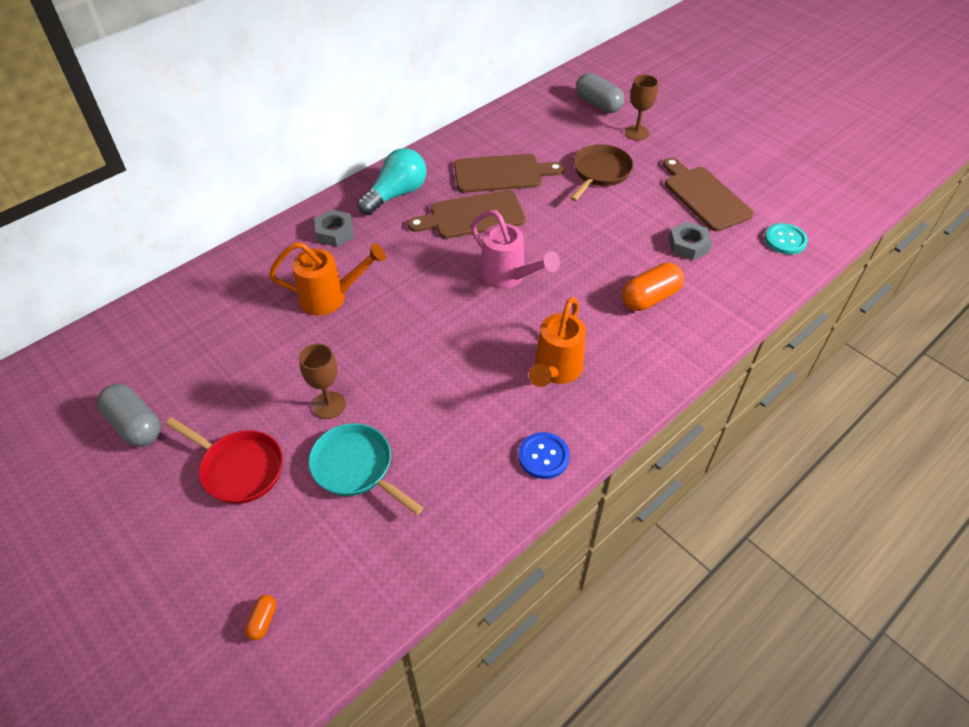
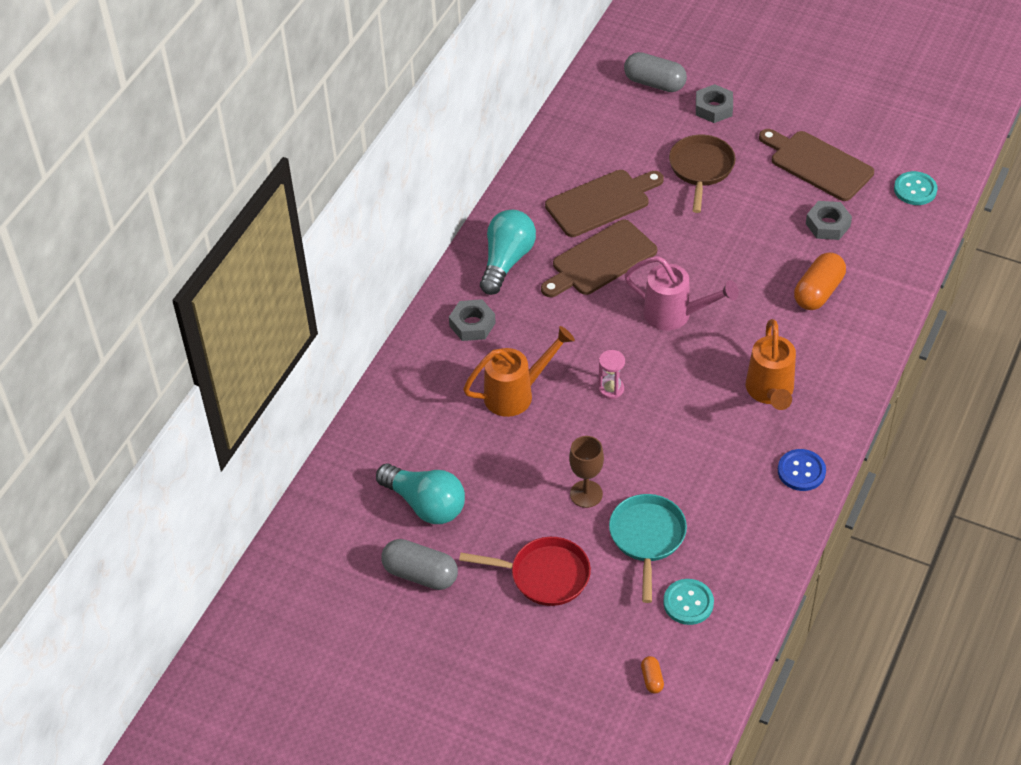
camera: 20 degrees left, 0 degrees up
turquoise pan [308,423,423,515] -> turquoise pan turned 75 degrees clockwise [609,494,687,603]
brown goblet [625,75,658,141] -> grey nut [696,84,733,123]
none -> turquoise light bulb [376,464,465,524]
none -> pink hourglass [598,350,625,399]
none -> turquoise button [663,579,714,625]

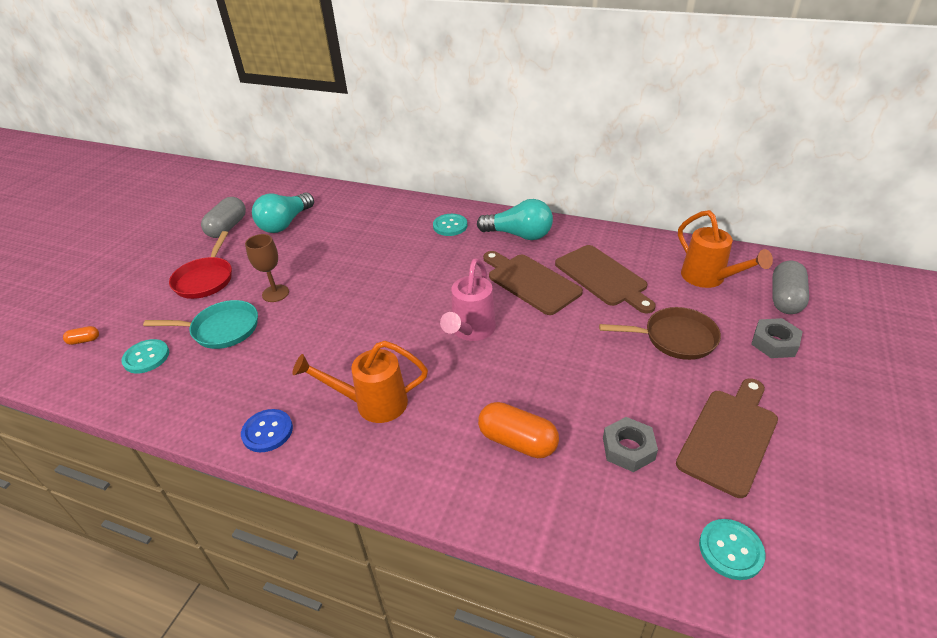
camera: 85 degrees right, 10 degrees down
grey nut [449,299,496,341] -> turquoise button [433,214,467,236]
orange watering can [463,326,575,417] -> orange watering can moved to [678,210,773,288]
pink hourglass [598,350,625,399] -> none

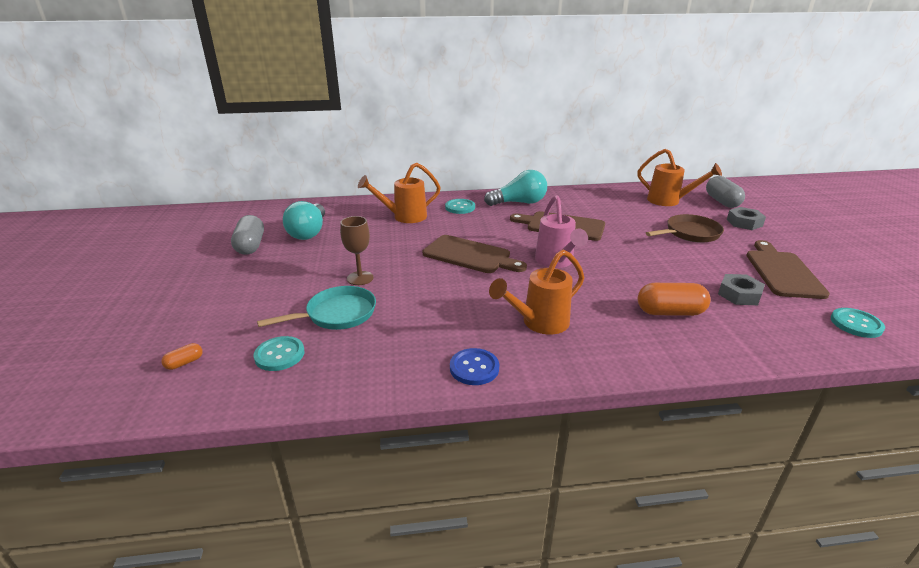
camera: 30 degrees left, 10 degrees down
red pan [169,231,232,299] -> none
brown cutting board [555,245,656,313] -> brown cutting board moved to [423,235,527,273]
none -> orange watering can [358,163,441,223]

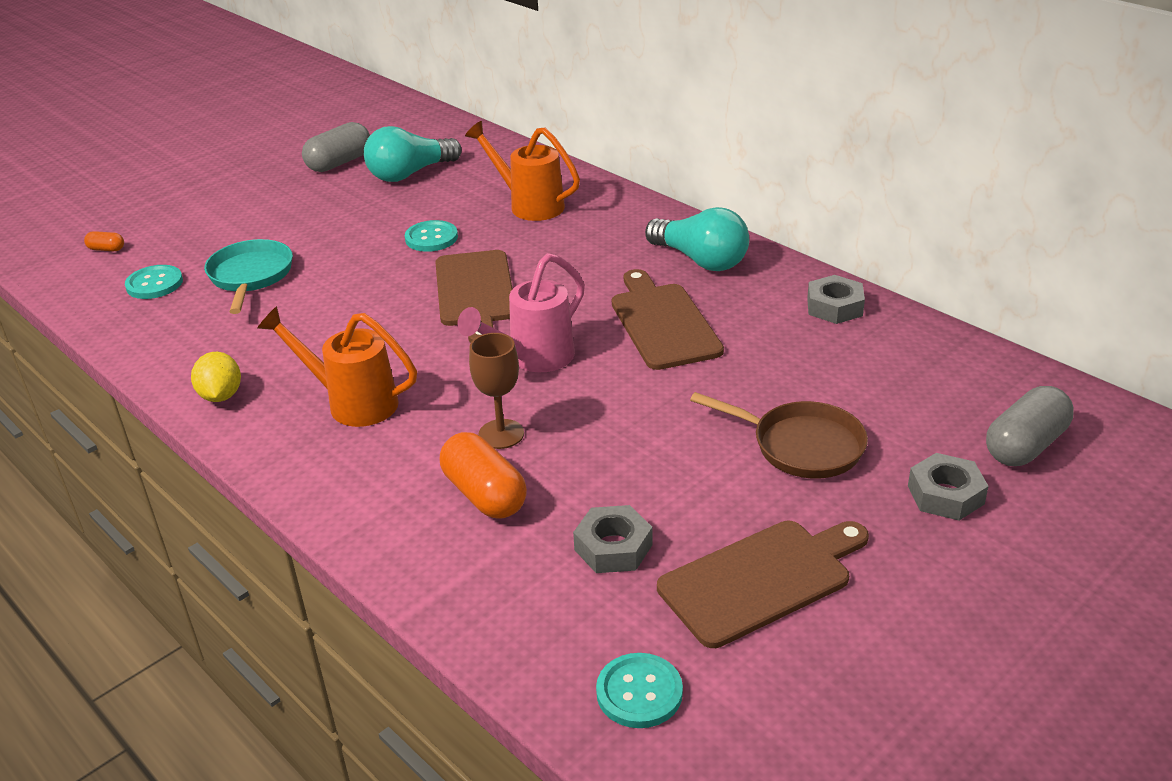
camera: 55 degrees right, 5 degrees up
turquoise pan [257,286,376,330] -> turquoise pan turned 120 degrees counterclockwise [204,239,293,314]
brown goblet [340,216,373,285] -> brown goblet moved to [469,333,524,449]
turquoise button [445,199,475,214] -> turquoise button moved to [405,220,458,252]
blue button [450,348,499,385] -> yellow lemon [191,352,241,402]
orange watering can [637,149,722,206] -> none
none -> grey nut [807,275,865,324]

